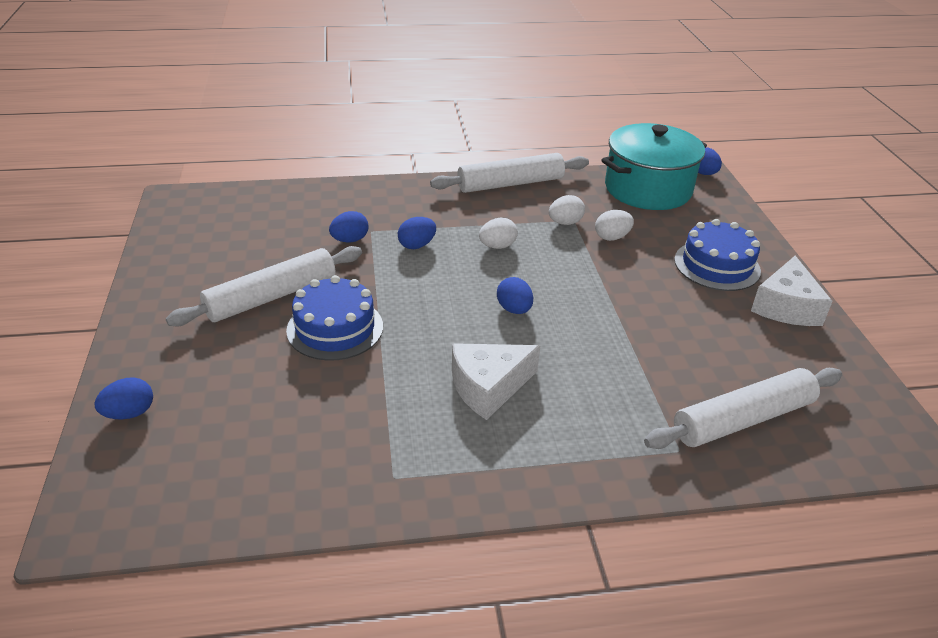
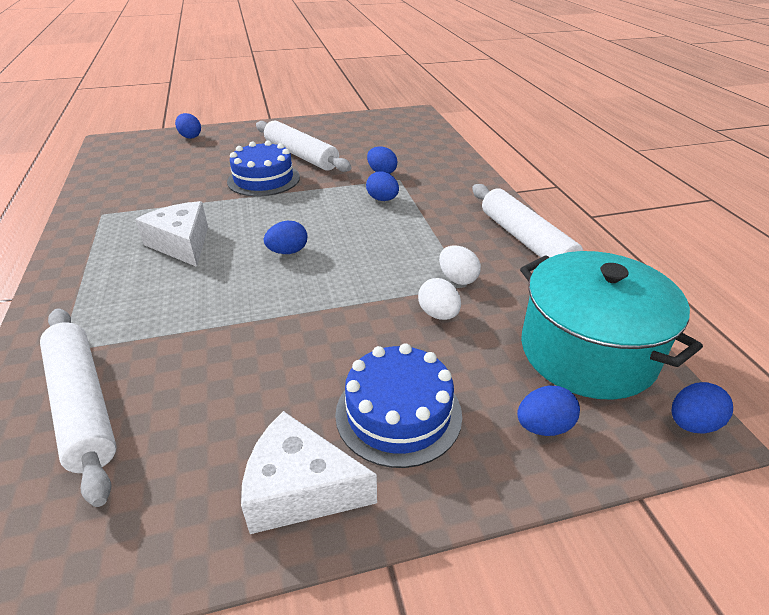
camera: 85 degrees right, 0 degrees up
white egg [479,218,518,249] -> none
none -> blue egg [517,386,580,436]

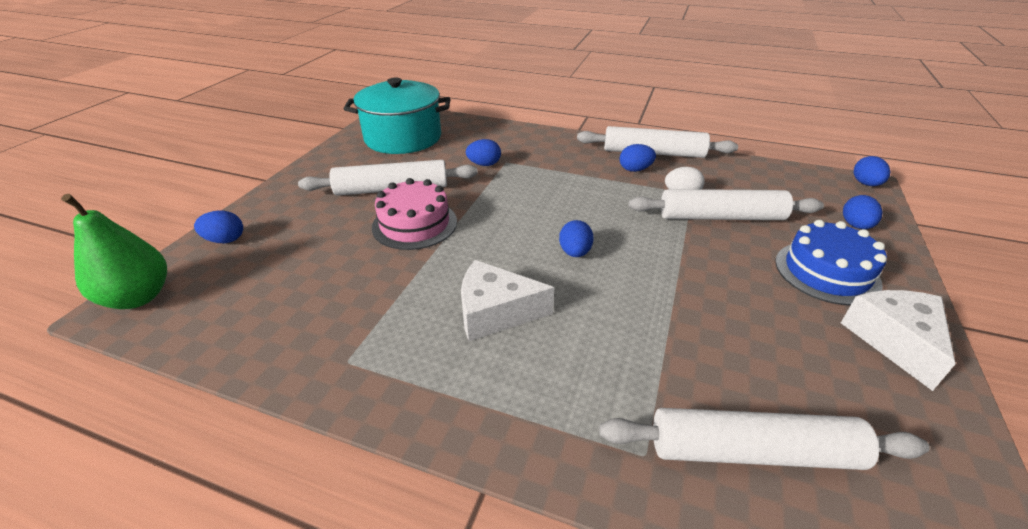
camera: 55 degrees left, 0 degrees up
blue cake [227,141,300,196] -> pink cake [372,178,457,250]
white cheese [241,411,377,534] -> white cheese turned 135 degrees clockwise [841,290,955,391]
blue egg [366,171,399,201] -> blue egg moved to [620,144,656,172]
white egg [418,278,461,320] -> white rolling pin [628,189,824,220]
turquoise pot [520,251,703,400] -> turquoise pot moved to [344,77,450,154]
none -> green pear [61,194,167,309]

